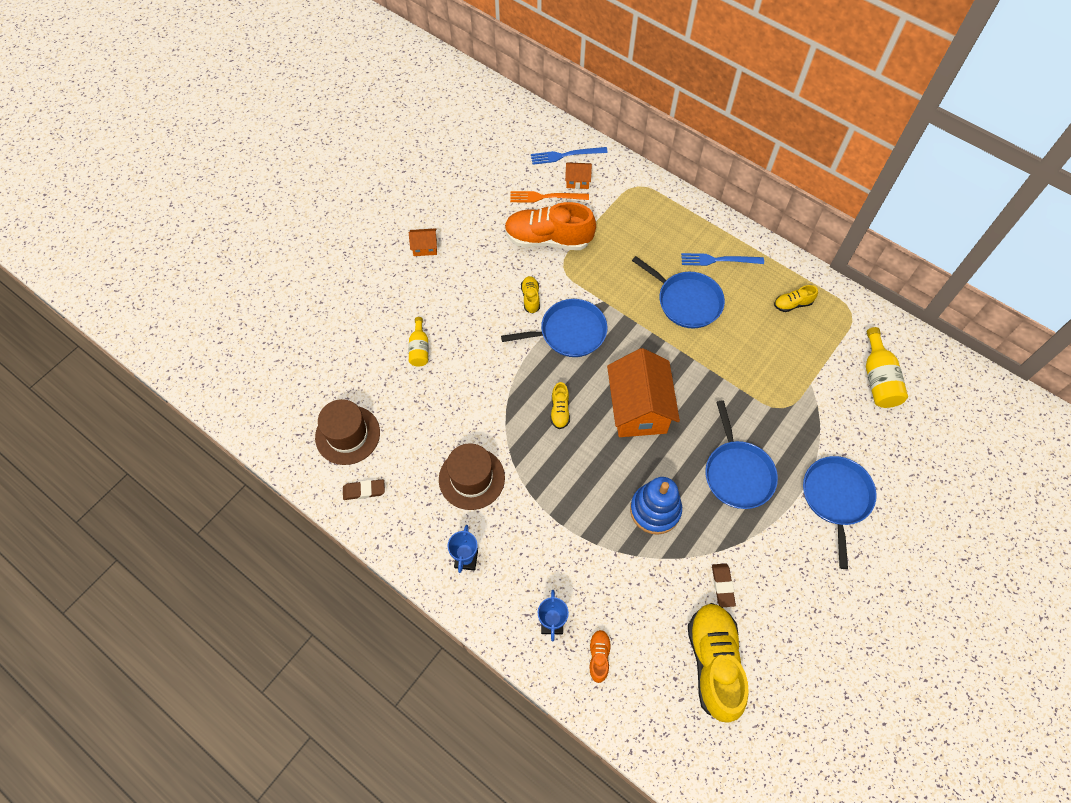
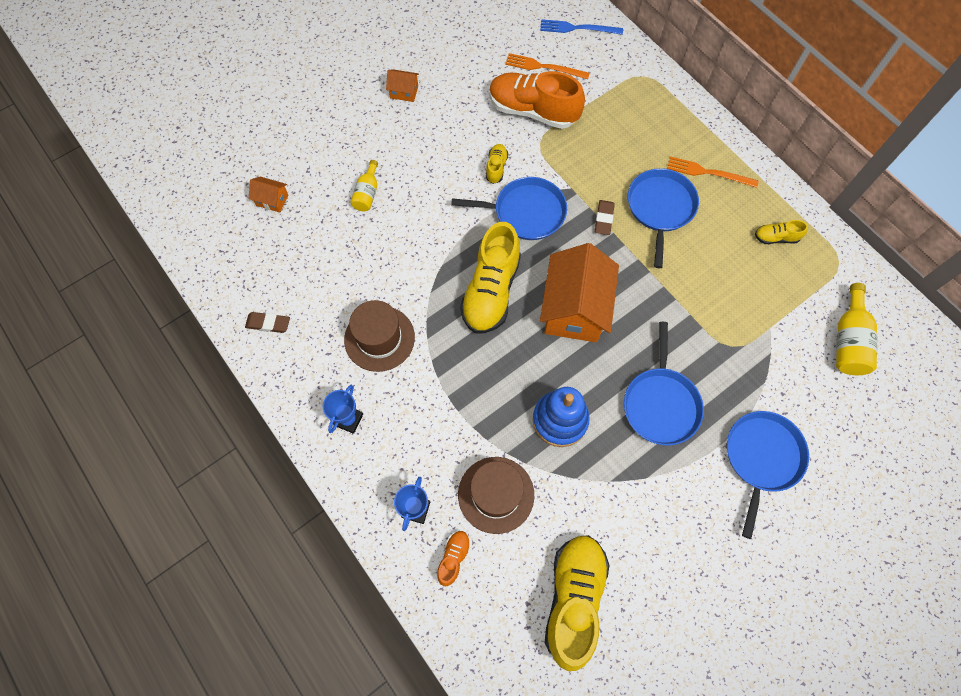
camera: 15 degrees right, 5 degrees up
brown hat [315,399,380,465] -> brown hat moved to [458,457,534,534]
yellow shoe [550,382,570,429] -> yellow shoe [460,222,521,334], size x2.20
orange house [565,162,592,189] -> orange house moved to [249,176,289,213]
blue pan [632,256,725,329] -> blue pan turned 135 degrees counterclockwise [628,168,699,268]
blue fork [681,253,764,266] -> orange fork [667,156,759,188]
brown eraser [712,563,736,607] -> brown eraser moved to [595,200,615,235]

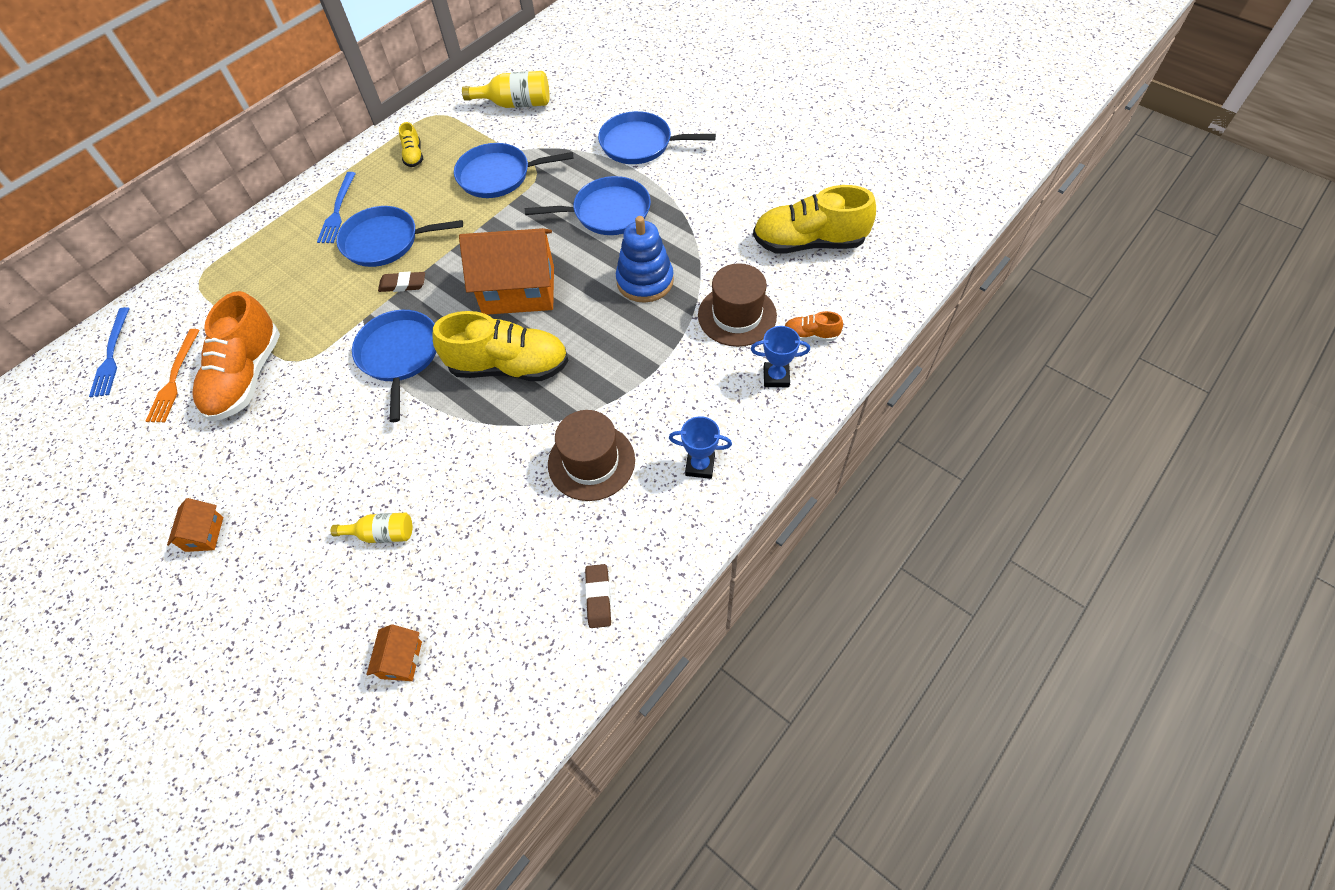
camera: 100 degrees left, 10 degrees down
yellow shoe [486,144,508,184] -> none
orange fork [667,156,759,188] -> blue fork [317,172,356,243]
none -> blue pan [454,143,573,198]

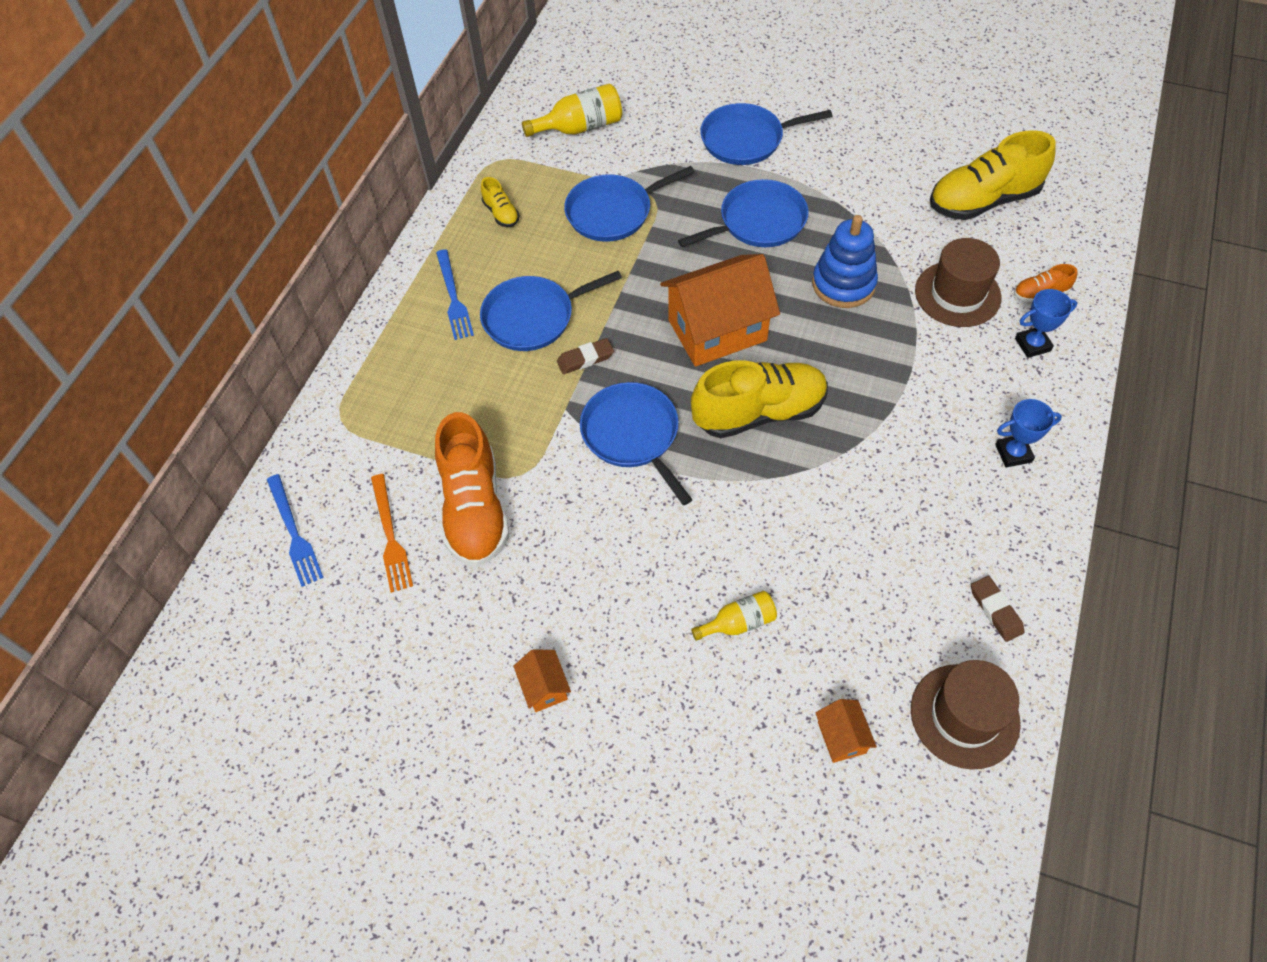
camera: 20 degrees left, 0 degrees up
brown hat [548,410,635,501] -> brown hat moved to [911,660,1021,769]

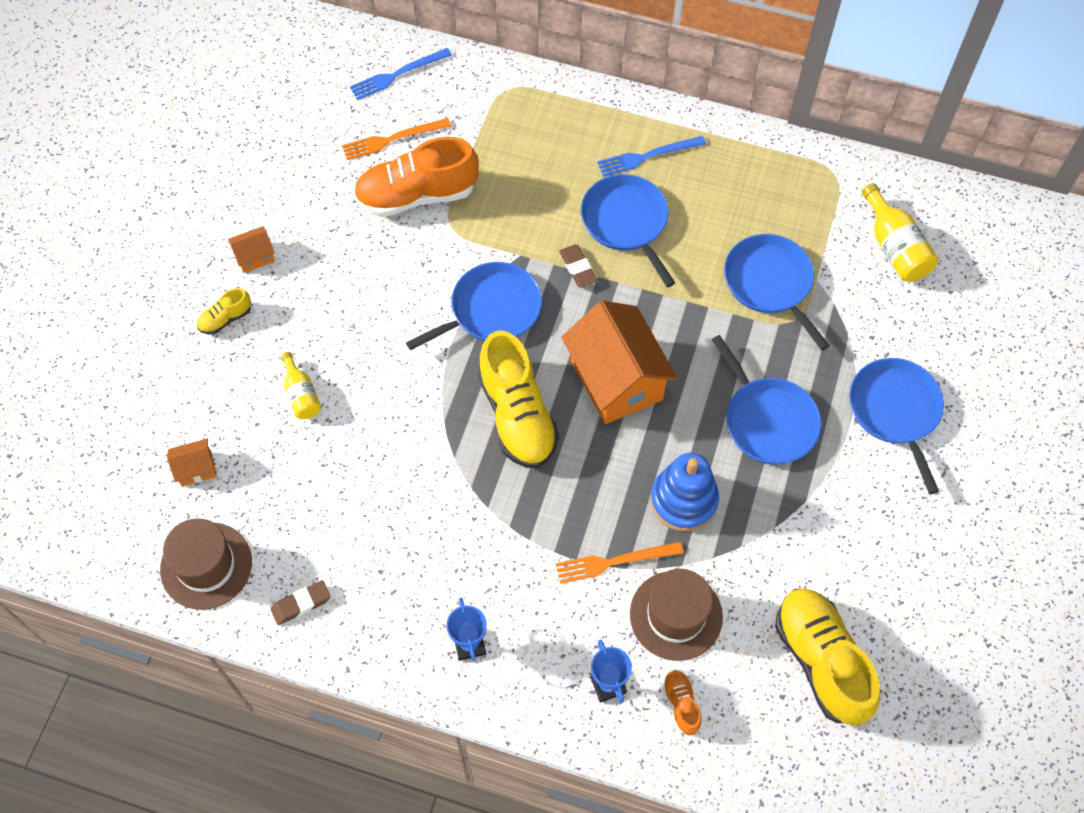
camera: 85 degrees right, 5 degrees up
yellow shoe [481,177,520,227] -> yellow shoe moved to [197,288,251,334]
none -> orange fork [556,542,683,584]

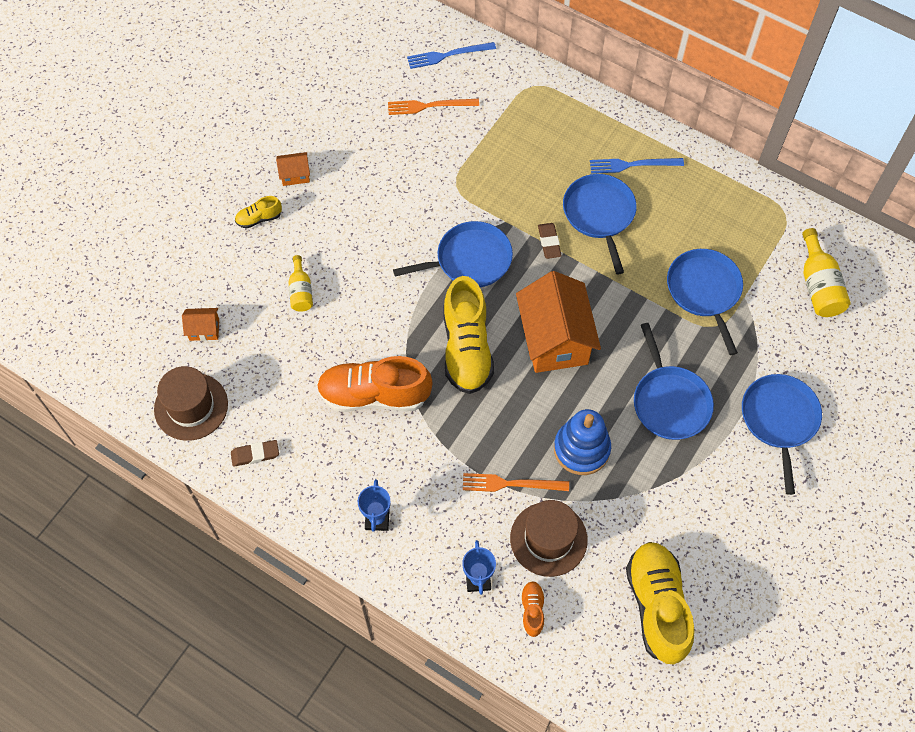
camera: 15 degrees right, 0 degrees up
orange shoe [354,137,479,217] -> orange shoe moved to [317,356,433,412]

